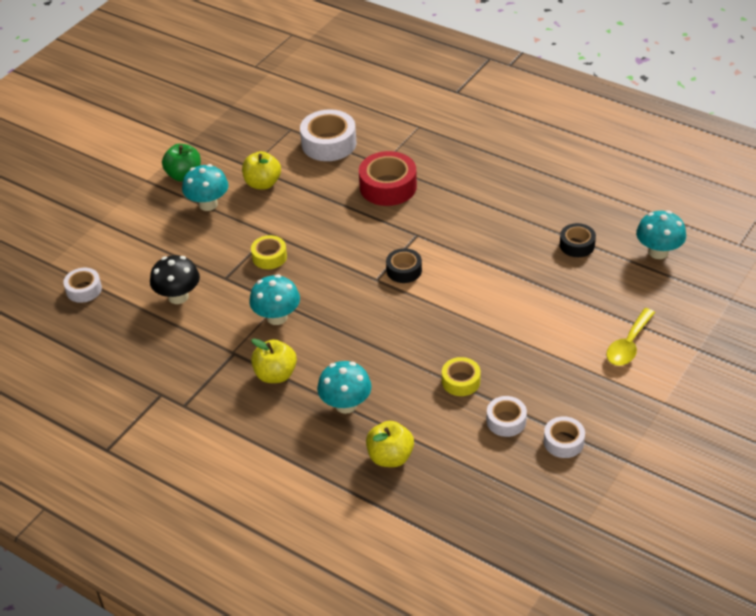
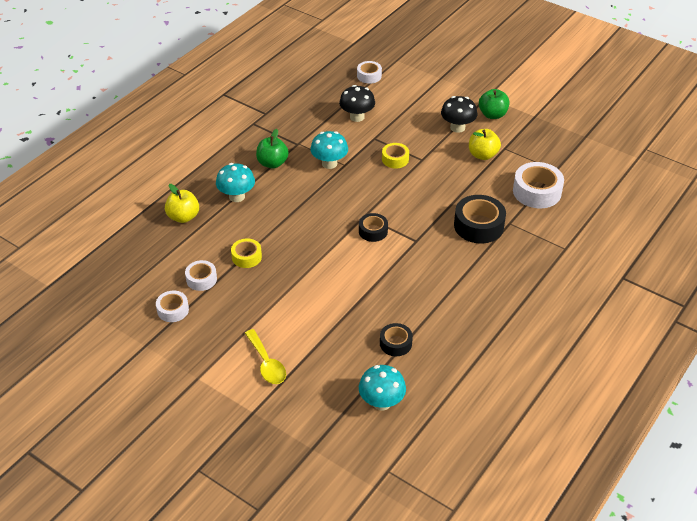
camera: 90 degrees right, 0 degrees up
turquoise mushroom [182,164,229,211] -> black mushroom [441,96,477,133]
yellow apple [251,339,297,383] -> green apple [256,129,289,168]
red tape [359,151,417,206] -> black tape [454,195,506,243]
yellow spoon [606,308,655,366] -> yellow spoon turned 150 degrees counterclockwise [245,329,286,384]

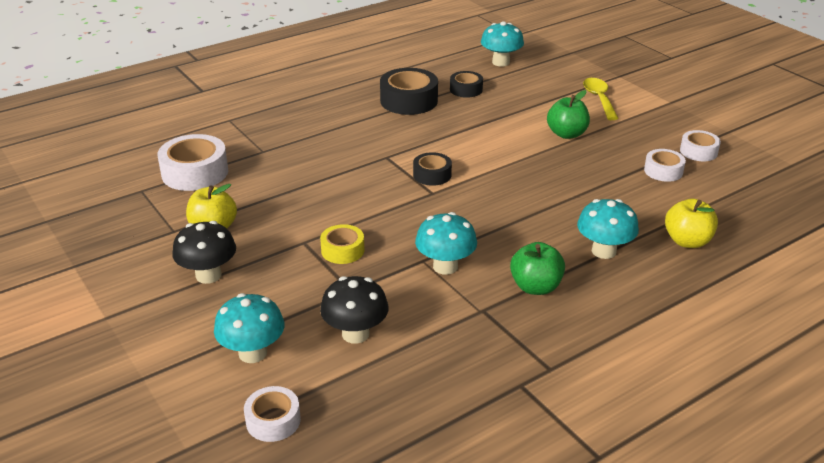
camera: 160 degrees left, 10 degrees down
yellow tape [231,238,262,268] -> none
black tape [454,195,506,243] -> black tape moved to [380,68,438,115]
green apple [479,89,509,119] -> green apple moved to [547,90,590,139]
none -> turquoise mushroom [214,293,285,363]

